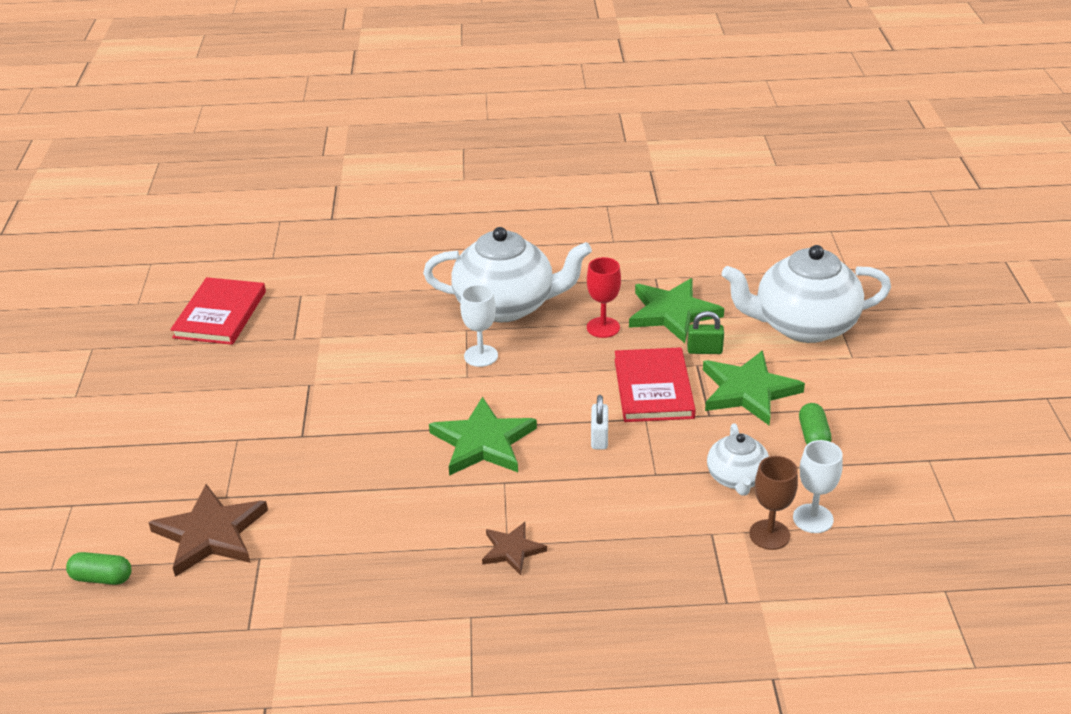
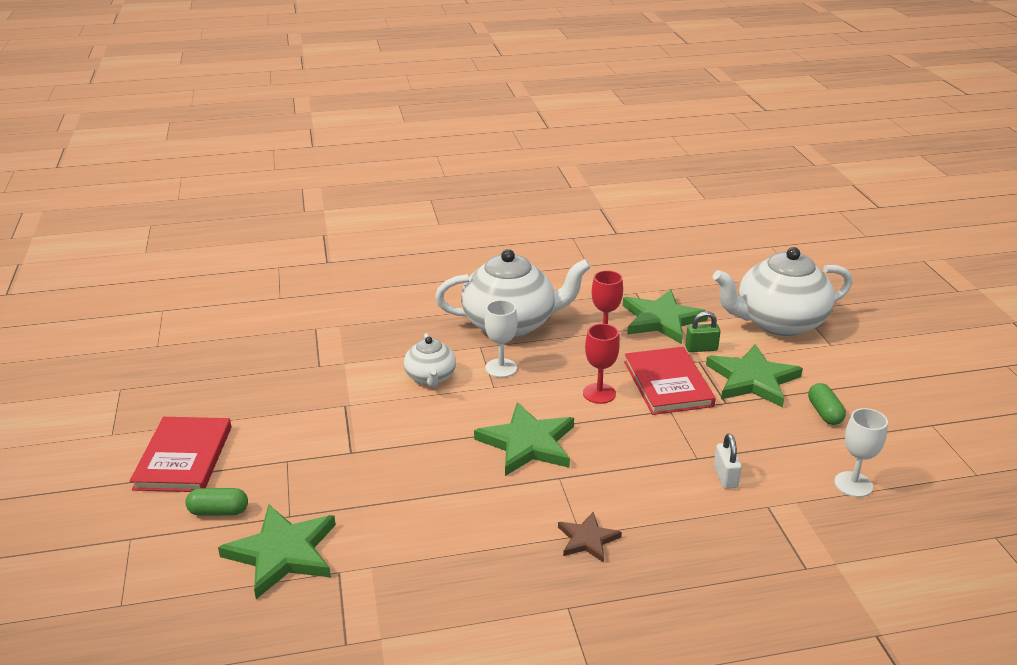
camera: 10 degrees left, 5 degrees down
green capsule [66,552,131,585] -> green capsule moved to [185,488,248,516]
brown star [148,484,268,577] -> green star [218,505,336,599]
red book [170,277,266,345] -> red book moved to [130,417,231,492]
white padlock [591,395,608,449] -> white padlock moved to [714,434,742,489]
white teapot [707,423,769,495] -> white teapot moved to [404,333,456,387]
brown goblet [749,456,798,550] -> none
none -> red goblet [583,324,620,404]

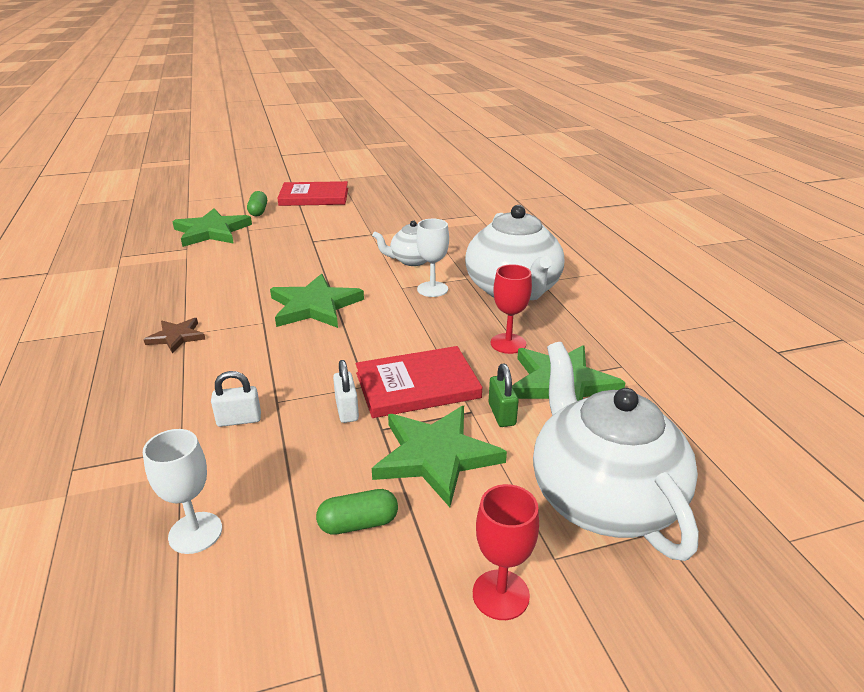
camera: 85 degrees right, 0 degrees up
red goblet [583,324,620,404] -> red goblet moved to [473,484,539,620]
none -> white padlock [333,360,359,423]

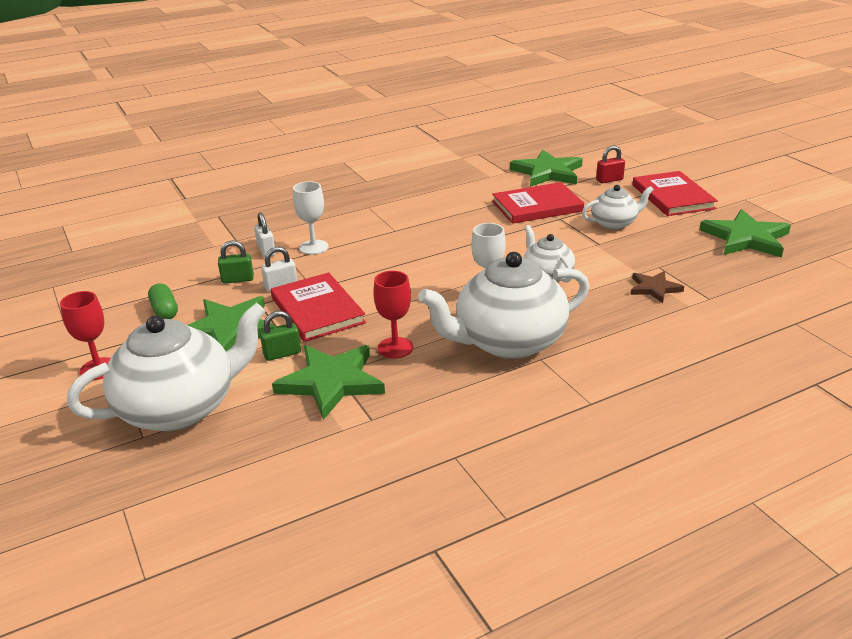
camera: 80 degrees right, 0 degrees up
white goblet [143,429,222,554] -> white goblet moved to [293,181,329,255]
brown star [144,318,205,354] -> brown star moved to [630,271,684,303]
green capsule [247,191,267,216] -> red padlock [596,146,625,183]
green star [270,274,364,328] -> green star moved to [700,209,791,258]
none -> green padlock [218,241,254,284]
none -> red book [492,182,584,224]
none -> white teapot [582,185,654,230]

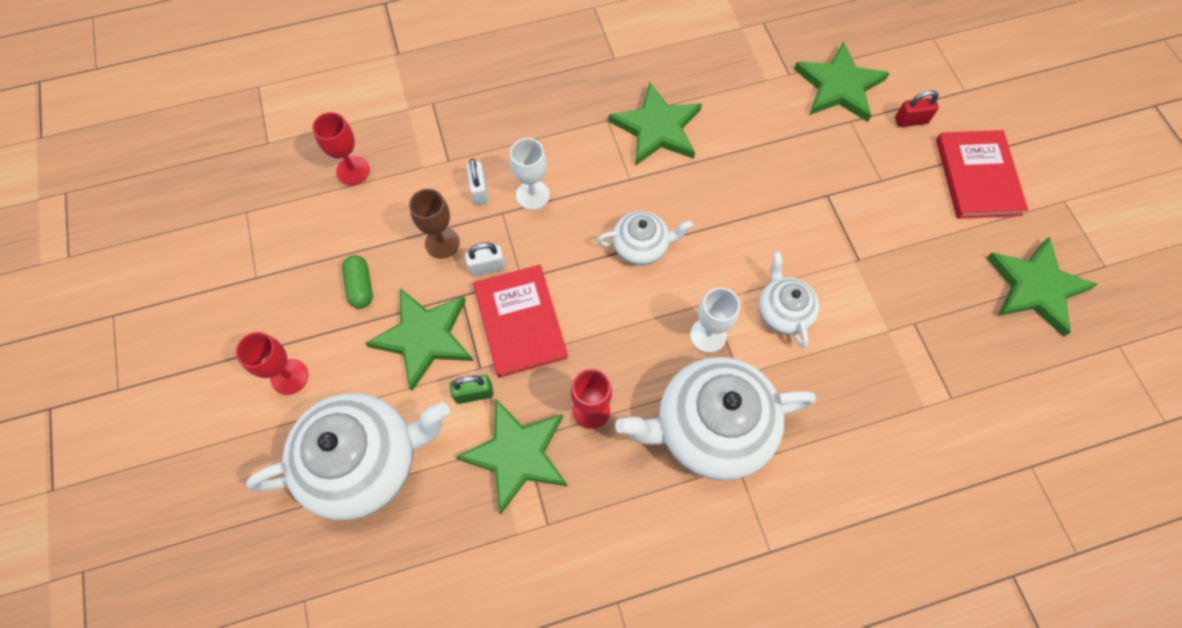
camera: 10 degrees right, 35 degrees up
green padlock [218,241,254,284] -> brown goblet [409,189,460,259]
red book [492,182,584,224] -> none
white teapot [582,185,654,230] -> white teapot moved to [597,211,693,266]
brown star [630,271,684,303] -> none
none -> red goblet [312,112,370,185]
none -> green star [608,82,702,166]

